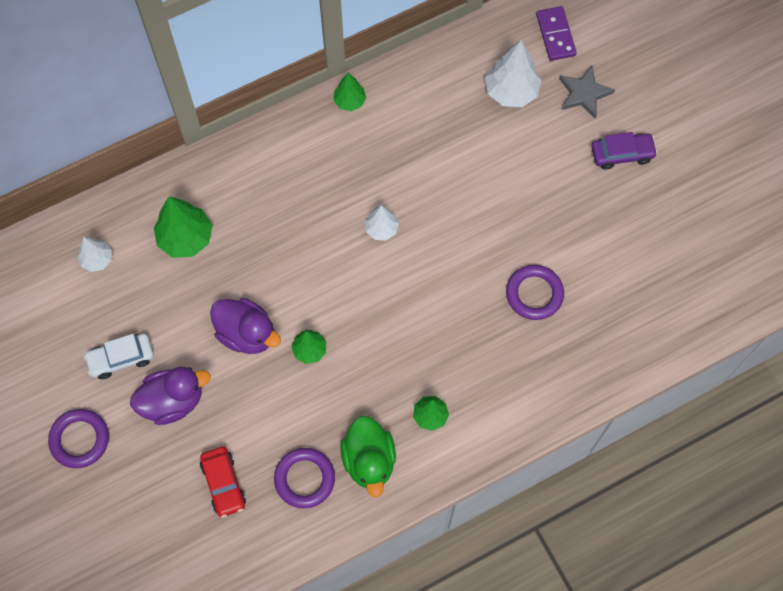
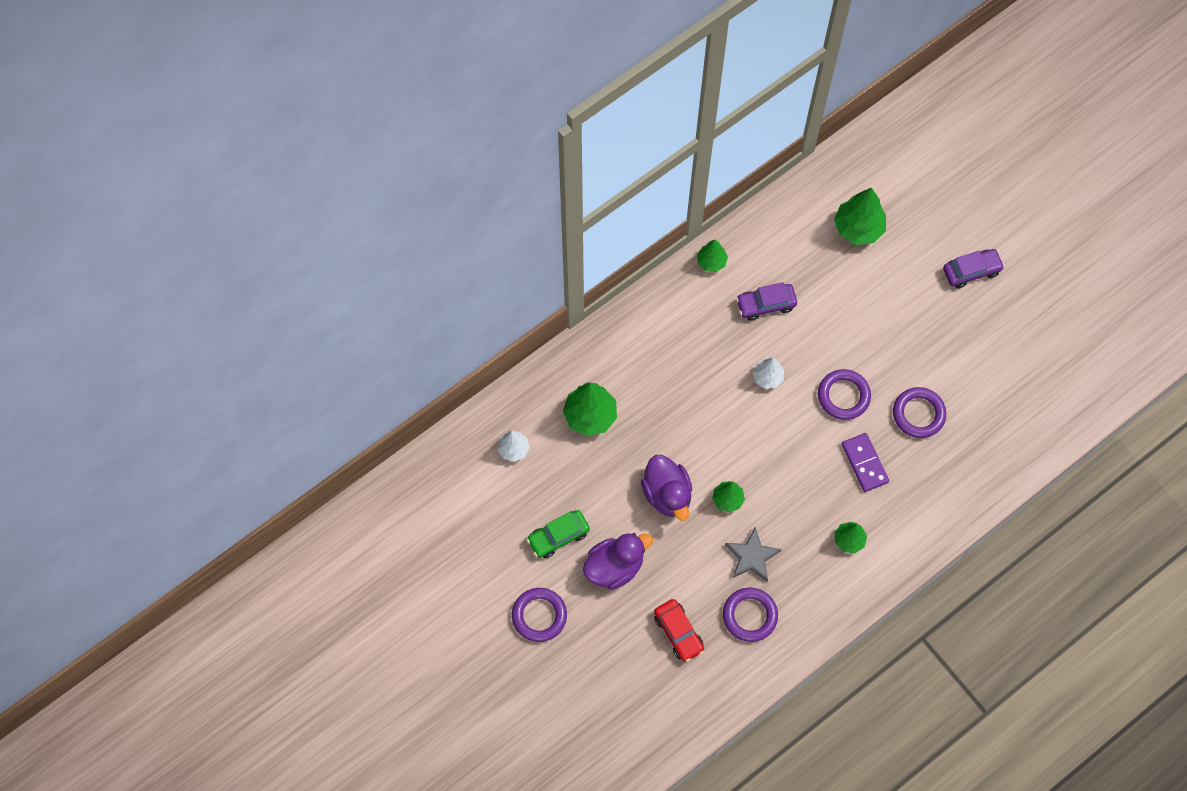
camera: 10 degrees left, 0 degrees up
white car [83,334,154,379] -> green car [527,510,590,558]
purple duck [210,298,281,354] -> purple duck turned 45 degrees clockwise [641,455,692,521]
green duck [340,416,396,497] -> none
white tree [485,40,541,107] -> green tree [834,188,886,245]
purple domino [536,6,577,61] -> purple domino moved to [842,433,889,492]
grey star [559,66,615,119] -> grey star moved to [725,527,782,582]
none -> purple car [736,282,797,321]
none -> purple ring [818,369,871,420]

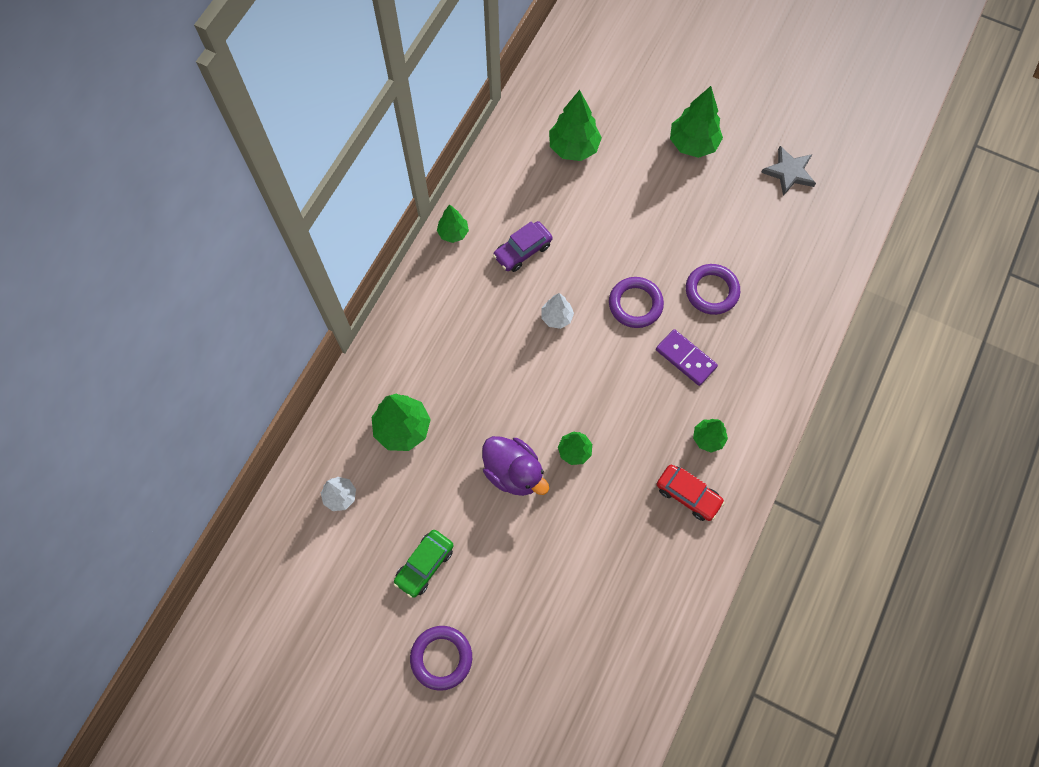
camera: 25 degrees left, 0 degrees up
purple duck [583,533,653,590] -> none
red car [654,599,704,662] -> red car moved to [657,465,725,521]
purple ring [723,588,778,642] -> none
grey star [725,527,782,582] -> grey star moved to [761,146,816,196]
purple car [943,249,1005,288] -> green tree [670,86,723,158]

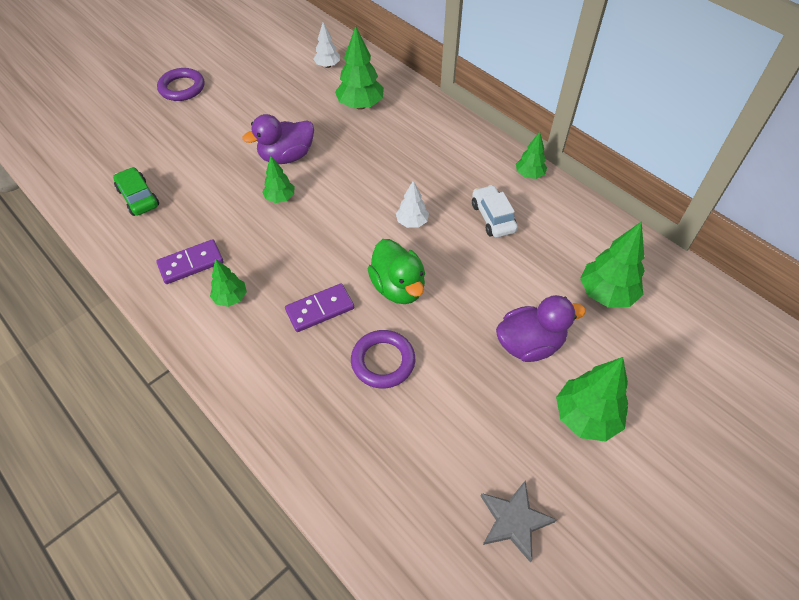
camera: 110 degrees right, 15 degrees down
green car [393,530,454,598] -> green car moved to [113,167,159,216]
purple car [493,221,553,272] -> white car [472,185,518,238]
purple ring [609,277,664,328] -> green duck [368,239,425,304]
red car [657,465,725,521] -> purple domino [156,239,223,284]
none -> purple duck [496,295,586,362]

